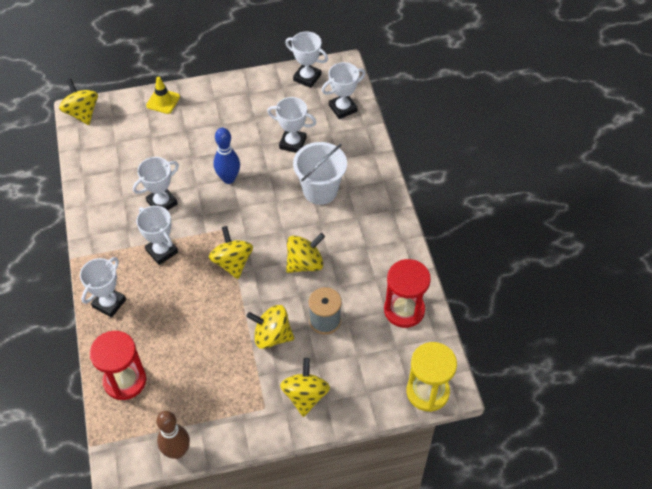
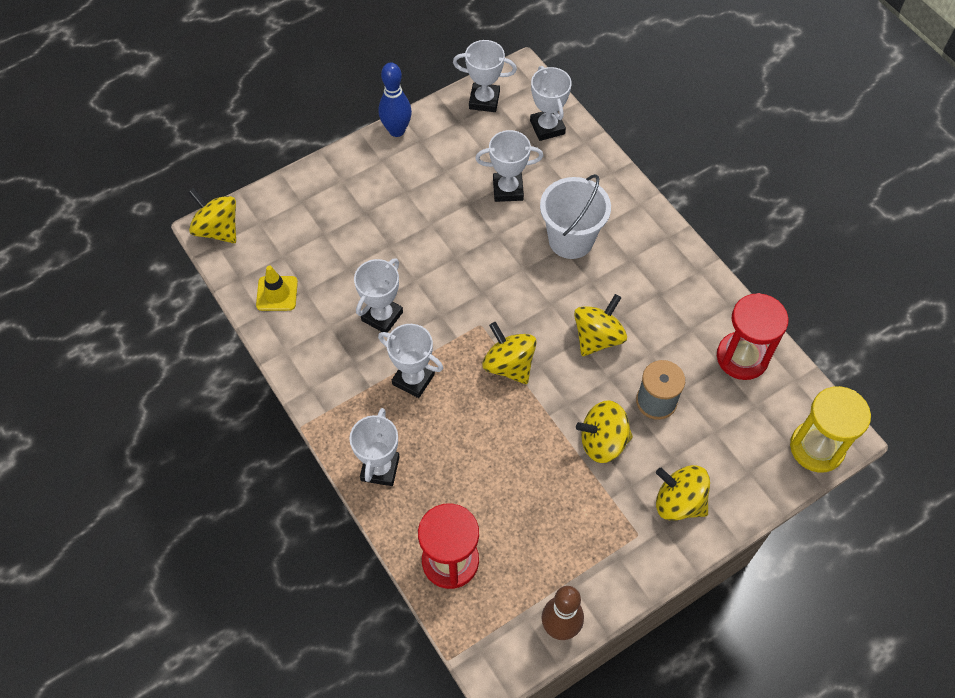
camera: 20 degrees left, 5 degrees up
yellow traffic cone [146,77,180,114] -> yellow traffic cone moved to [256,265,298,311]
blue bowling pin [213,128,240,184] -> blue bowling pin moved to [379,63,412,137]
yellow spinning top [280,358,330,417] -> yellow spinning top turned 45 degrees counterclockwise [656,465,710,521]
white trophy [321,62,366,119] -> white trophy turned 60 degrees counterclockwise [530,66,572,141]

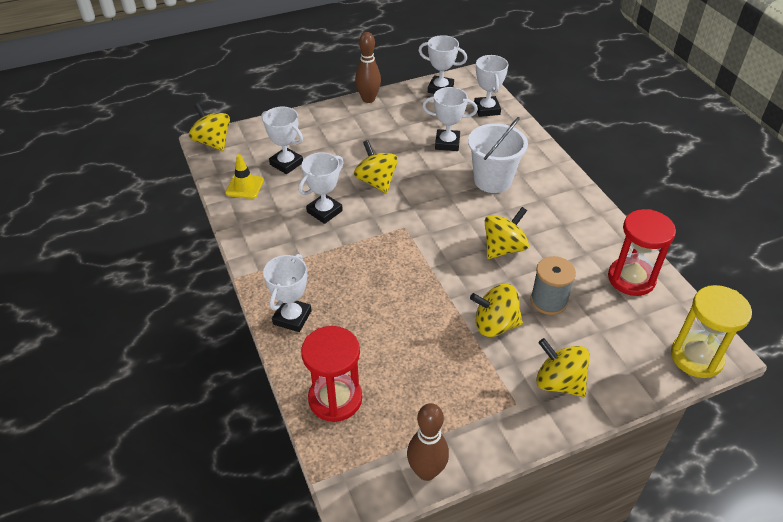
camera: 10 degrees right, 15 degrees down
white trophy [378,324,443,398] -> white trophy moved to [262,106,303,174]
blue bowling pin [379,63,412,137] -> brown bowling pin [355,32,381,103]
yellow spinning top [482,322,537,384] -> yellow spinning top moved to [354,140,398,194]

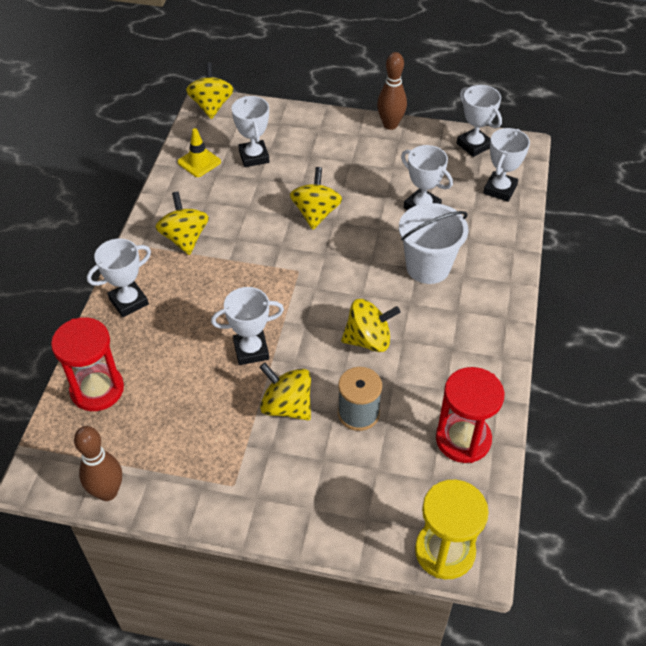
camera: 35 degrees right, 5 degrees up
white trophy [299,152,344,224] -> white trophy moved to [211,287,284,365]
yellow spinning top [536,338,590,397] -> yellow spinning top moved to [155,192,209,255]

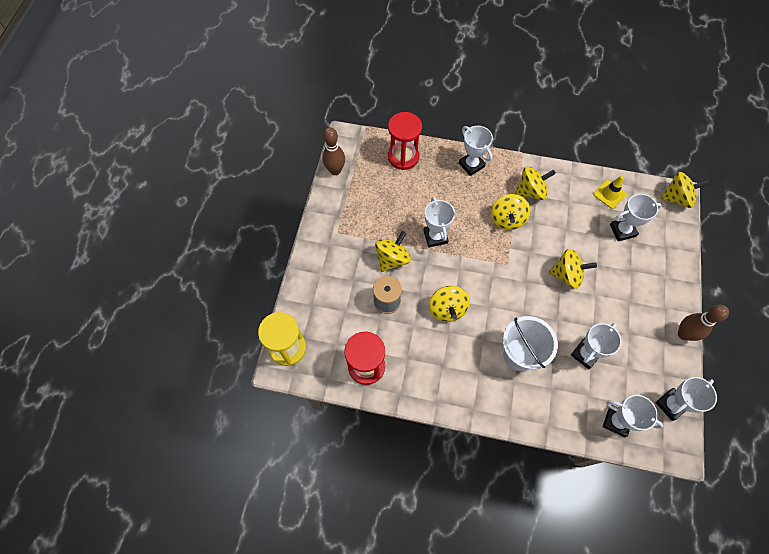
camera: 90 degrees right, 15 degrees up
none -> yellow spinning top [491,194,531,230]

